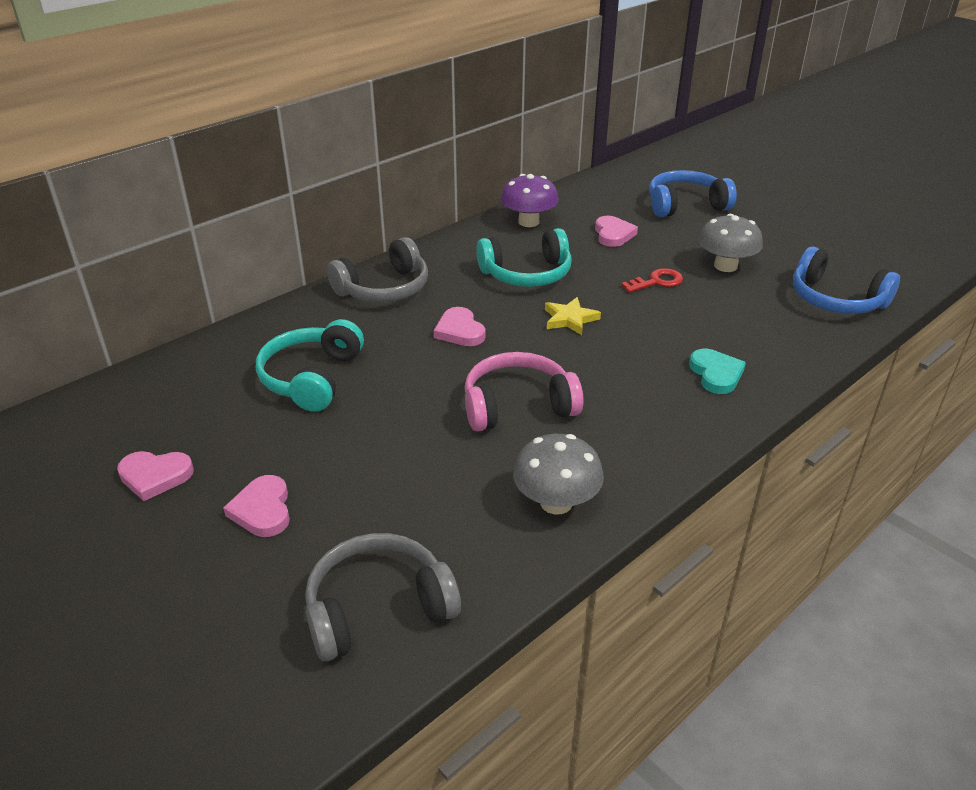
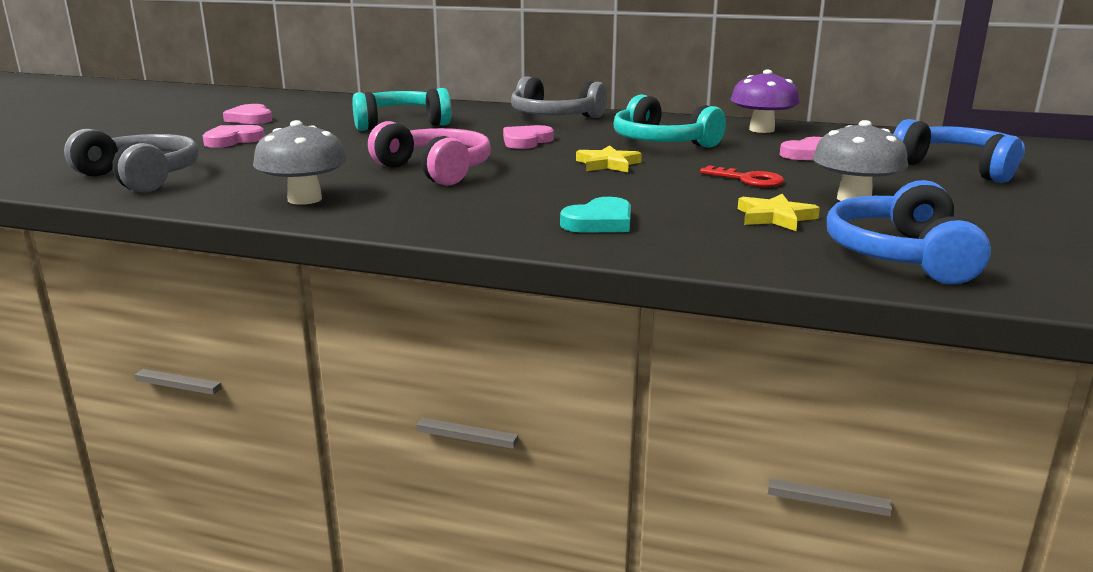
camera: 60 degrees right, 15 degrees down
none -> yellow star [738,194,820,231]

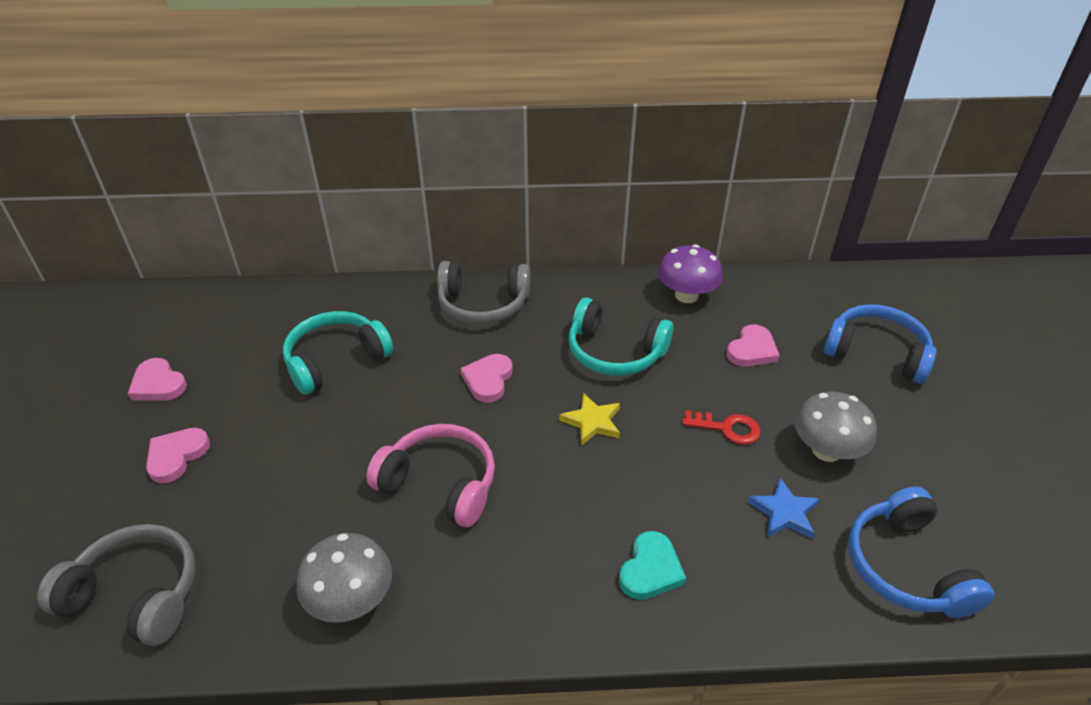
camera: 20 degrees left, 20 degrees up
yellow star [738,194,820,231] -> blue star [748,478,819,539]

